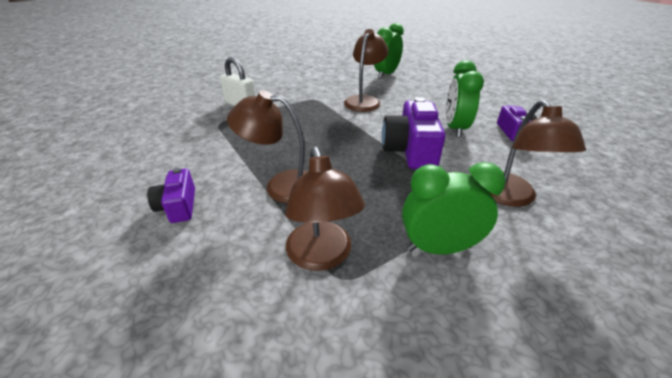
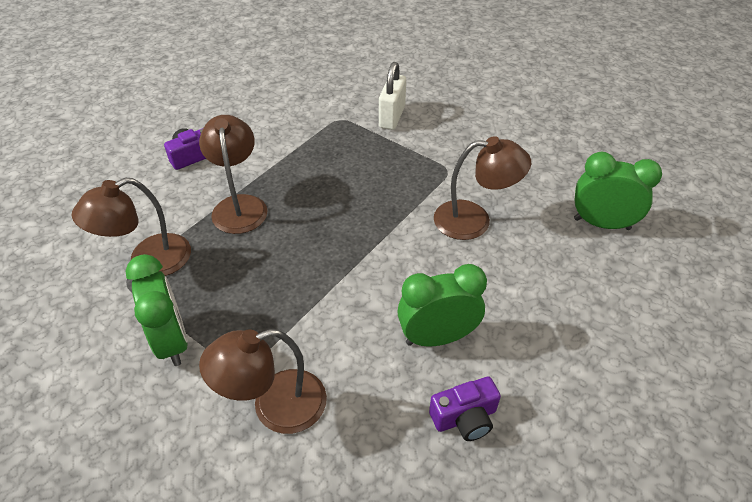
camera: 70 degrees right, 10 degrees up
purple camera [382,97,445,169] -> none

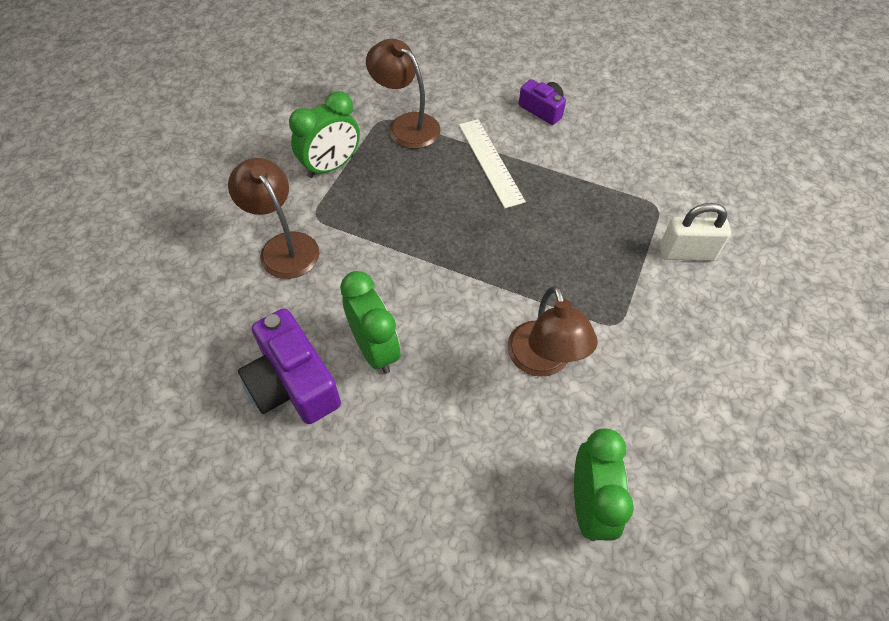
camera: 75 degrees right, 10 degrees up
brown lamp [199,115,267,234] -> white ruler [459,119,526,208]
purple camera [429,376,501,441] -> purple camera [238,308,341,424], size x1.72

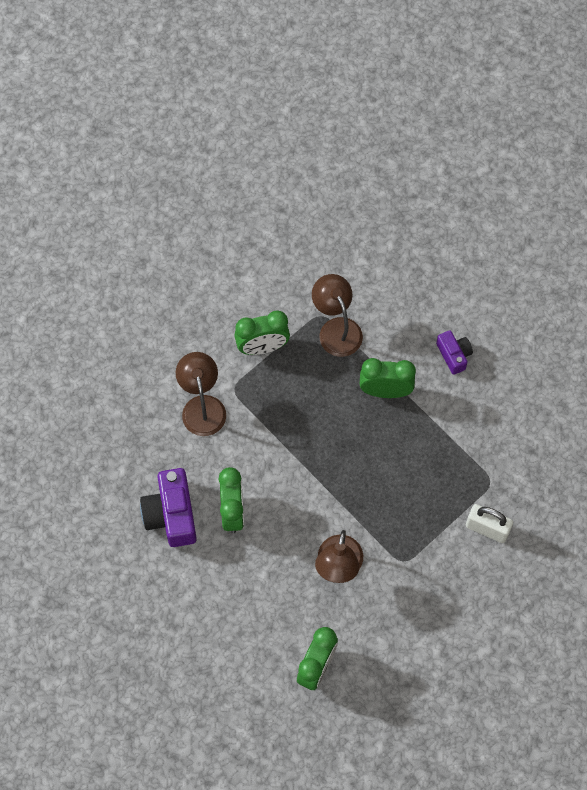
camera: 25 degrees right, 10 degrees up
white ruler [459,119,526,208] -> green clock [360,358,416,398]

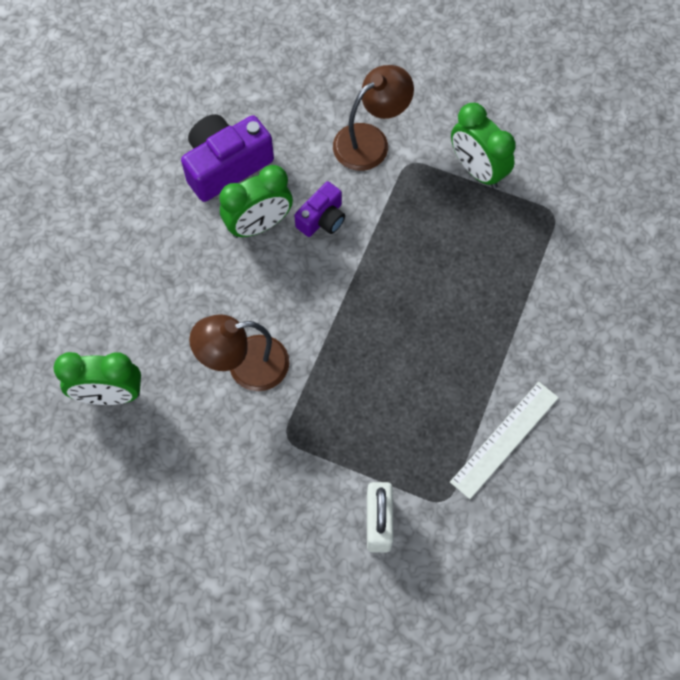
camera: 65 degrees right, 0 degrees up
brown lamp [312,274,363,357] -> none
green clock [360,358,416,398] -> none
purple camera [436,330,473,375] -> purple camera moved to [294,182,345,237]
none -> white ruler [450,382,559,499]

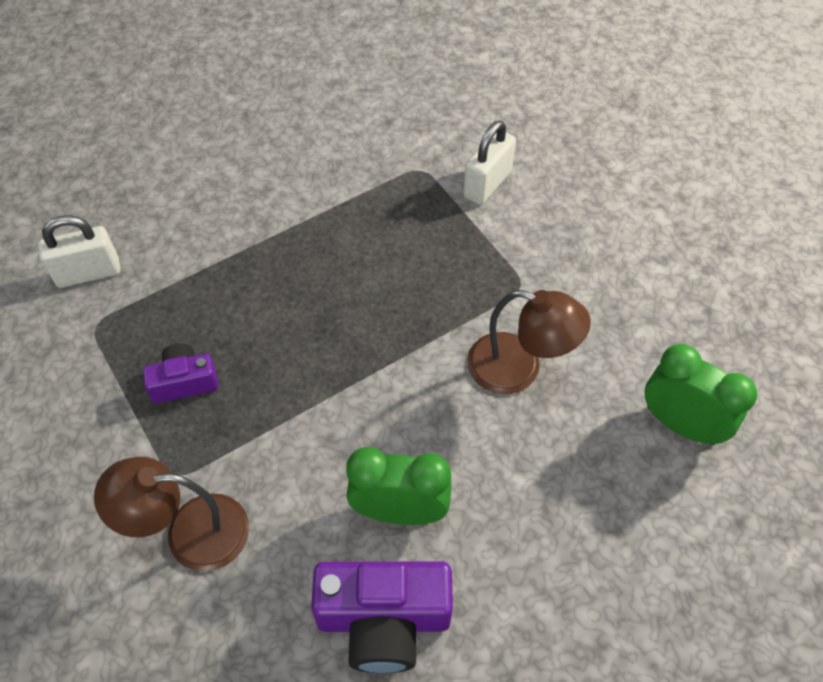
camera: 145 degrees left, 10 degrees down
purple camera [294,182,345,237] -> purple camera moved to [143,343,219,403]
white ruler [450,382,559,499] -> none
green clock [451,103,516,189] -> none
none -> white padlock [38,215,120,288]

